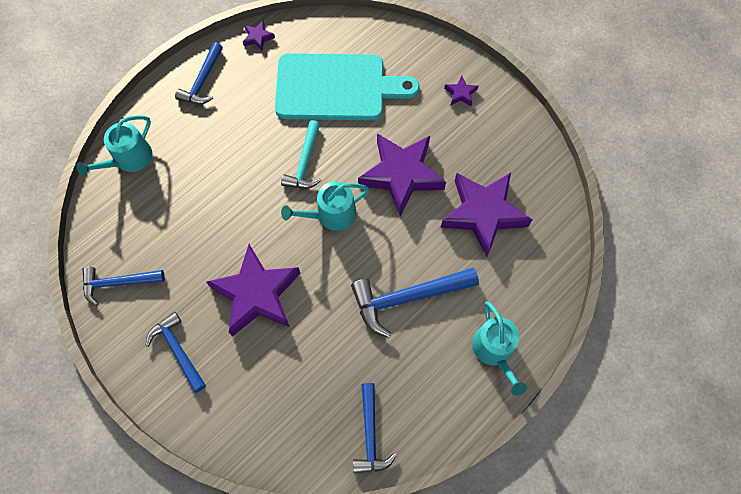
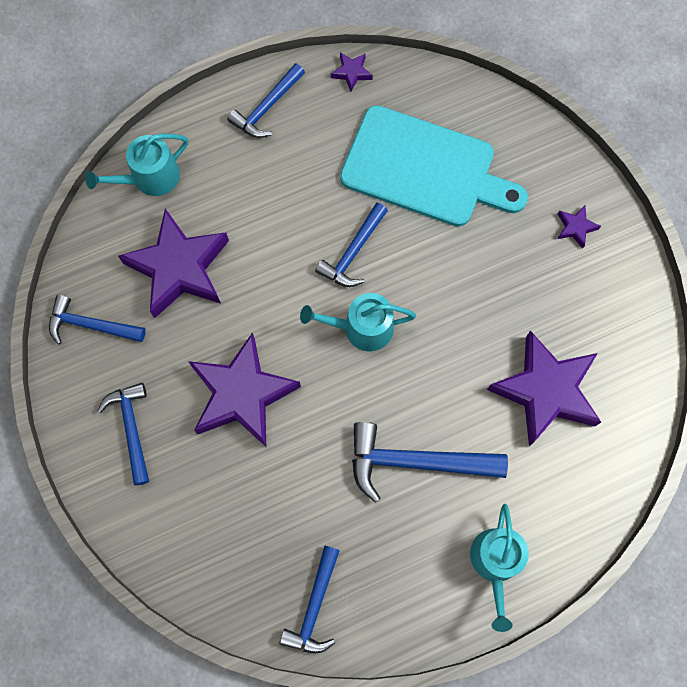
camera: 20 degrees right, 5 degrees up
turquoise hammer [281,120,321,188] -> blue hammer [315,203,388,287]
purple star [358,133,446,216] -> purple star moved to [118,209,229,318]

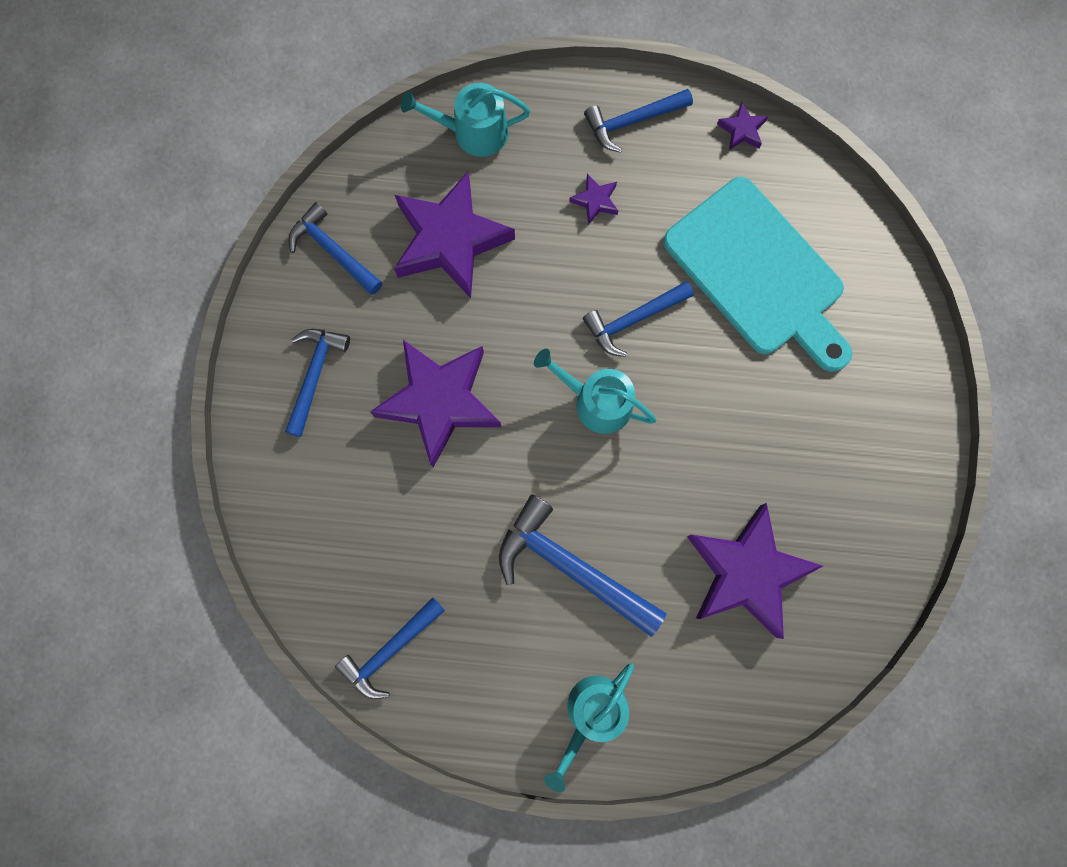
camera: 30 degrees right, 5 degrees up
purple star [557,205,601,249] -> purple star moved to [569,174,618,225]

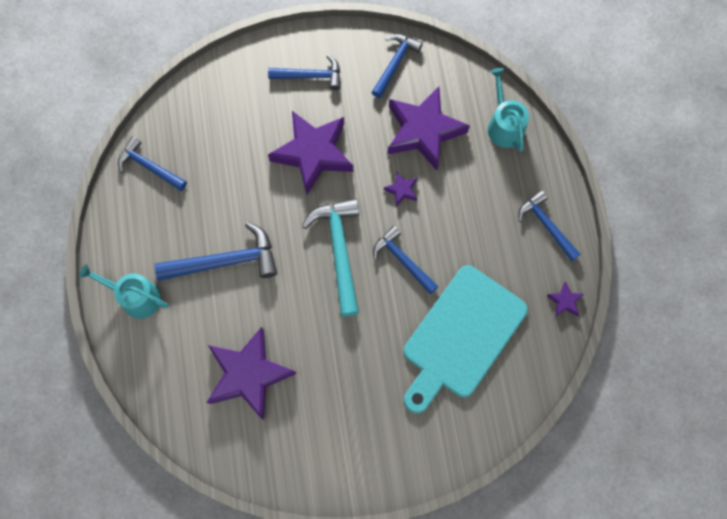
camera: 75 degrees right, 5 degrees down
blue hammer [499,494,666,637] -> blue hammer turned 60 degrees clockwise [155,222,277,281]
turquoise watering can [534,349,656,434] -> turquoise hammer [302,198,359,316]
purple star [569,174,618,225] -> purple star moved to [384,172,417,206]

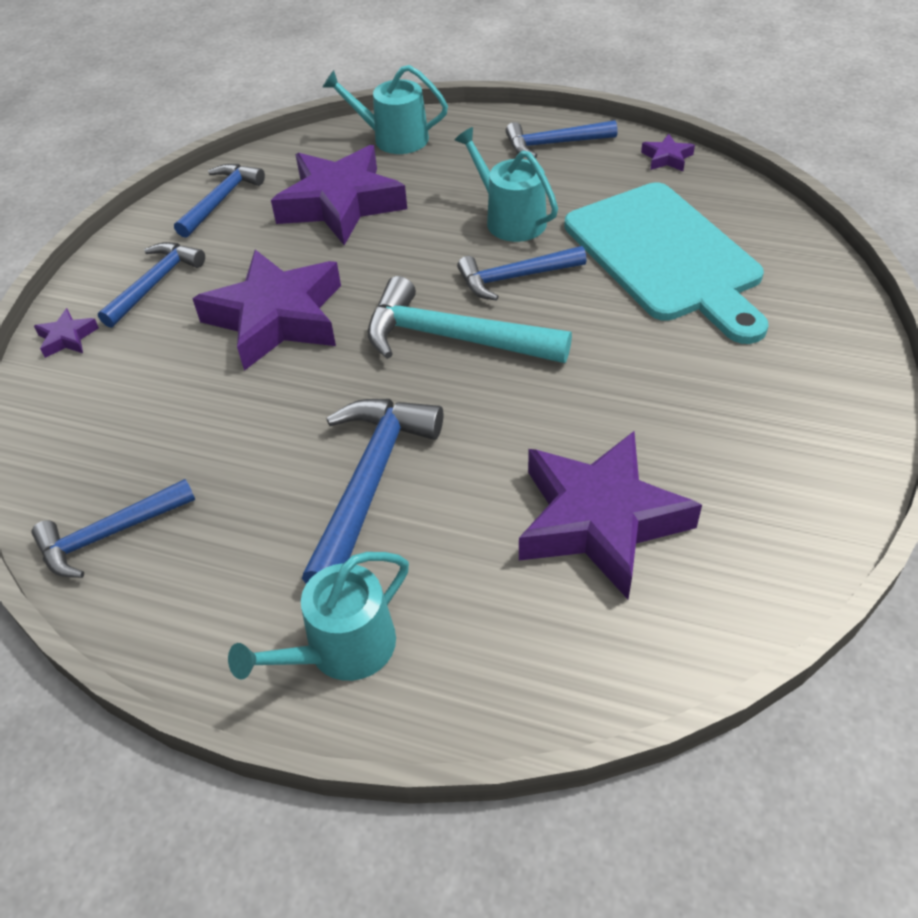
camera: 60 degrees left, 25 degrees down
blue hammer [371,34,423,98] -> blue hammer turned 60 degrees clockwise [174,164,265,238]
purple star [384,172,417,206] -> purple star moved to [34,308,99,358]
none -> turquoise watering can [455,127,558,242]

